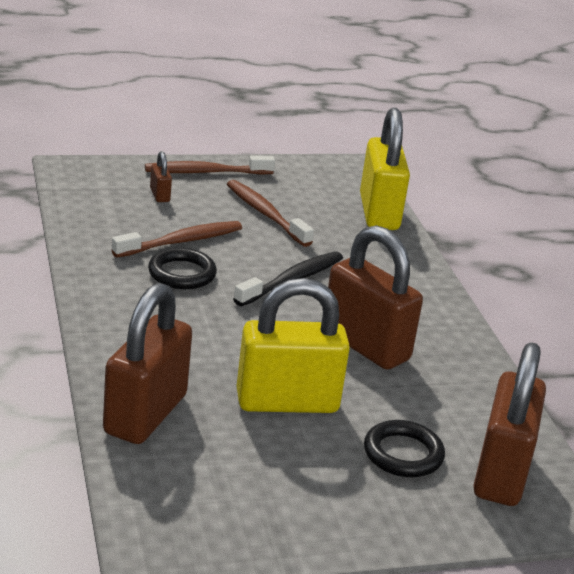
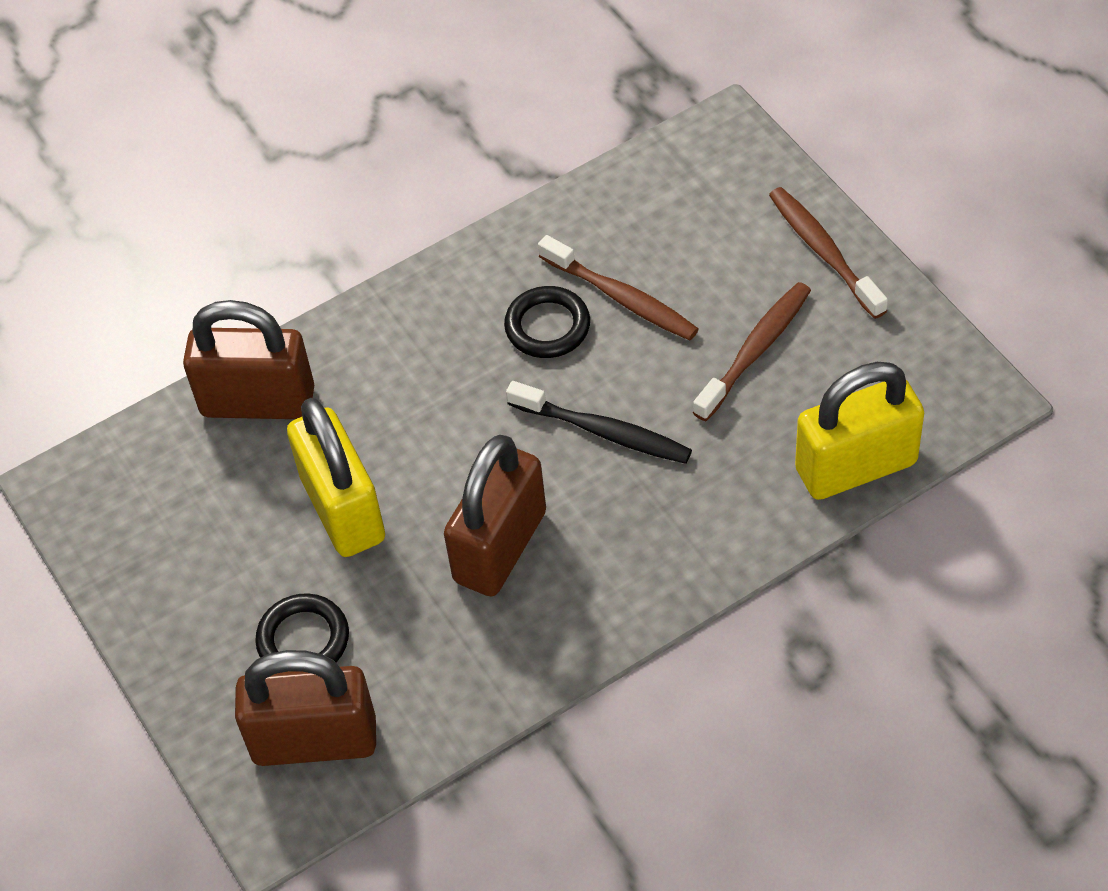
camera: 80 degrees right, 25 degrees up
brown padlock [150,151,172,202] -> none

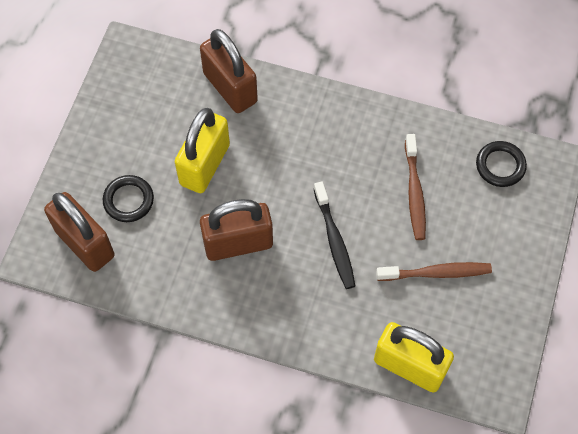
camera: 45 degrees right, 10 degrees up
black ring [504,286,590,358] -> black ring moved to [476,141,527,187]
brown toothbrush [769,187,888,319] -> none

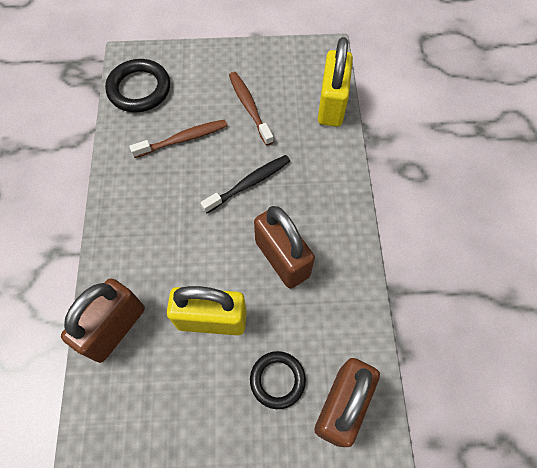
camera: 110 degrees left, 0 degrees up
black ring [476,141,527,187] -> black ring [105,59,170,112], size x1.51

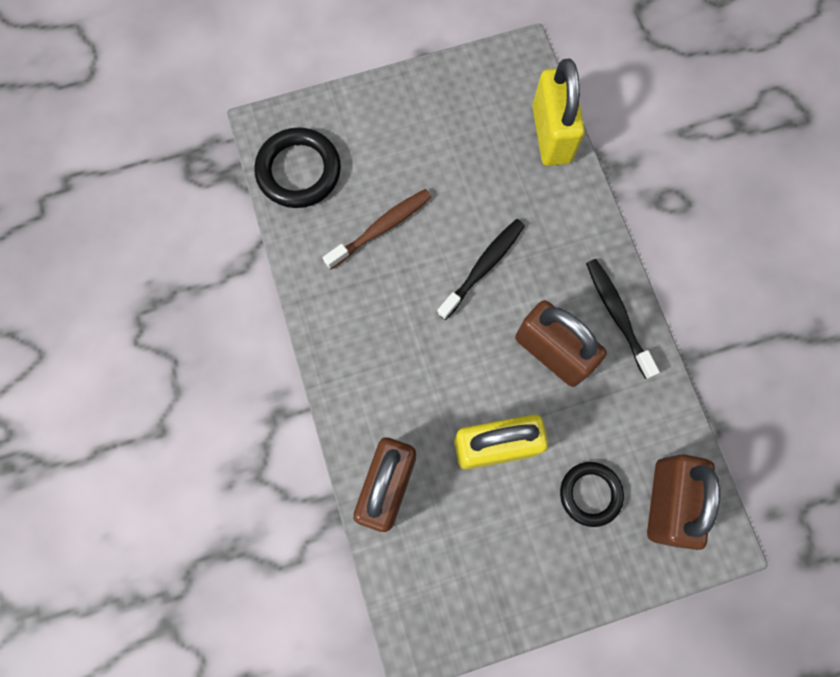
camera: 15 degrees left, 10 degrees up
brown toothbrush [229,72,274,146] -> none
none -> black toothbrush [586,259,660,379]

